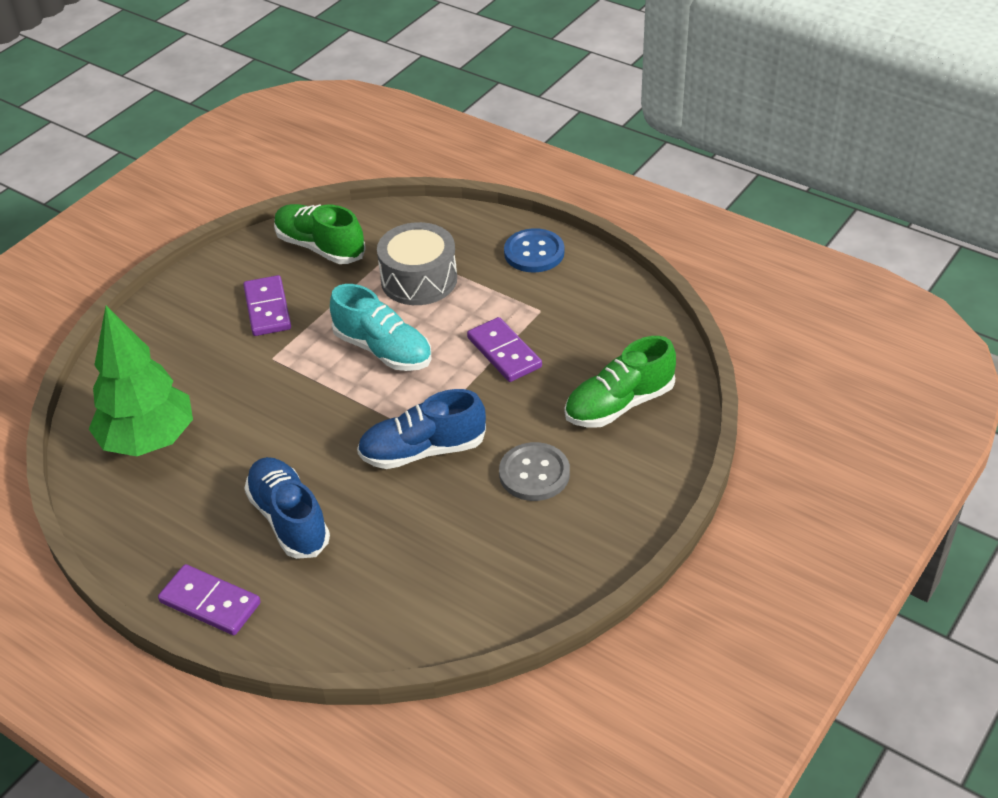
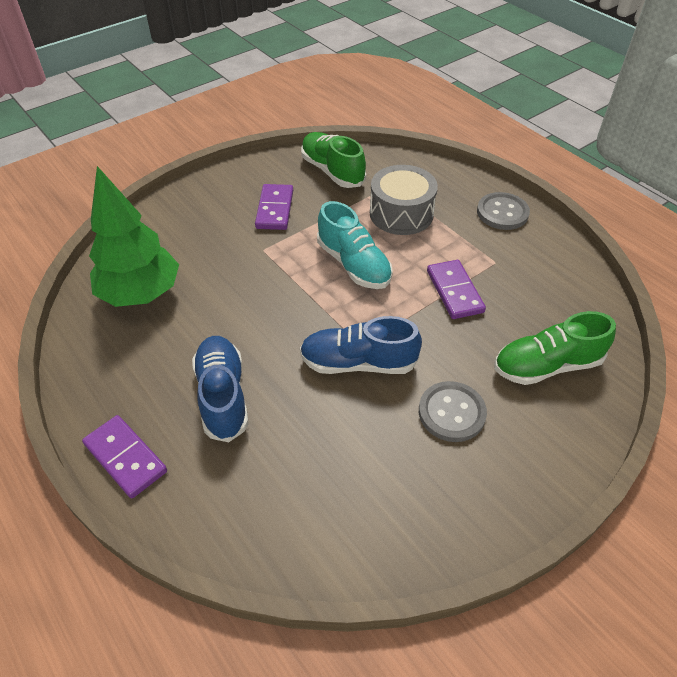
camera: 15 degrees right, 5 degrees up
blue button [504,228,564,272] -> grey button [477,192,530,230]

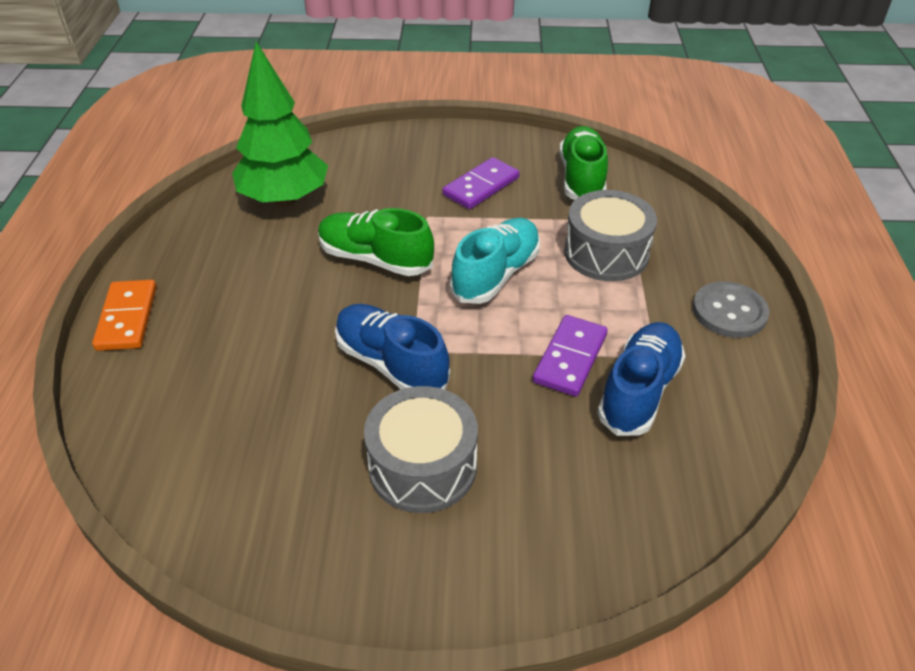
camera: 40 degrees right, 5 degrees down
purple domino [82,415,167,498] -> orange domino [92,280,157,351]
blue shoe [192,336,249,442] -> blue shoe moved to [597,322,685,436]
turquoise shoe [317,201,393,289] -> turquoise shoe turned 150 degrees counterclockwise [450,218,540,304]
grey button [419,381,487,442] -> grey drum [364,386,478,513]
green shoe [494,311,616,385] -> green shoe moved to [318,208,434,276]

